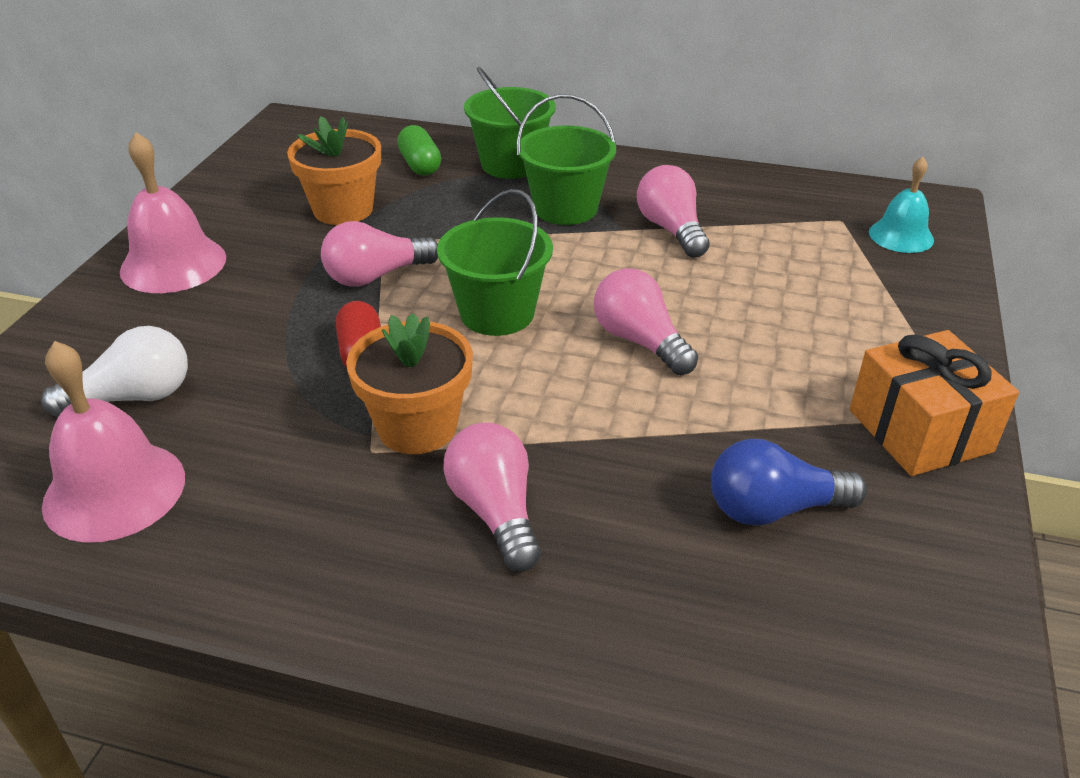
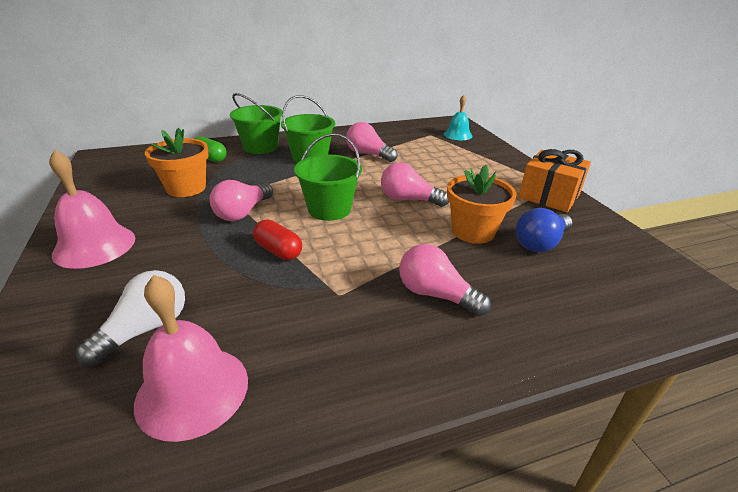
camera: 35 degrees left, 5 degrees down
orange flower pot [346,313,473,454] -> orange flower pot moved to [447,165,516,244]

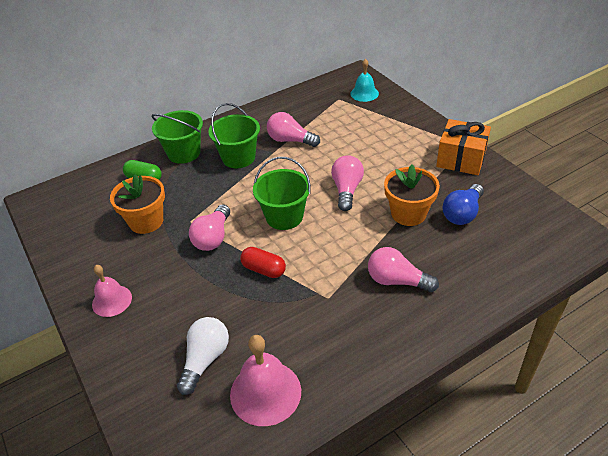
camera: 10 degrees left, 10 degrees up
pink bell [49,150,135,269] -> pink bell [92,265,132,317], size x0.64
pink light bulb [381,162,449,207] -> pink light bulb turned 90 degrees clockwise [331,155,364,211]

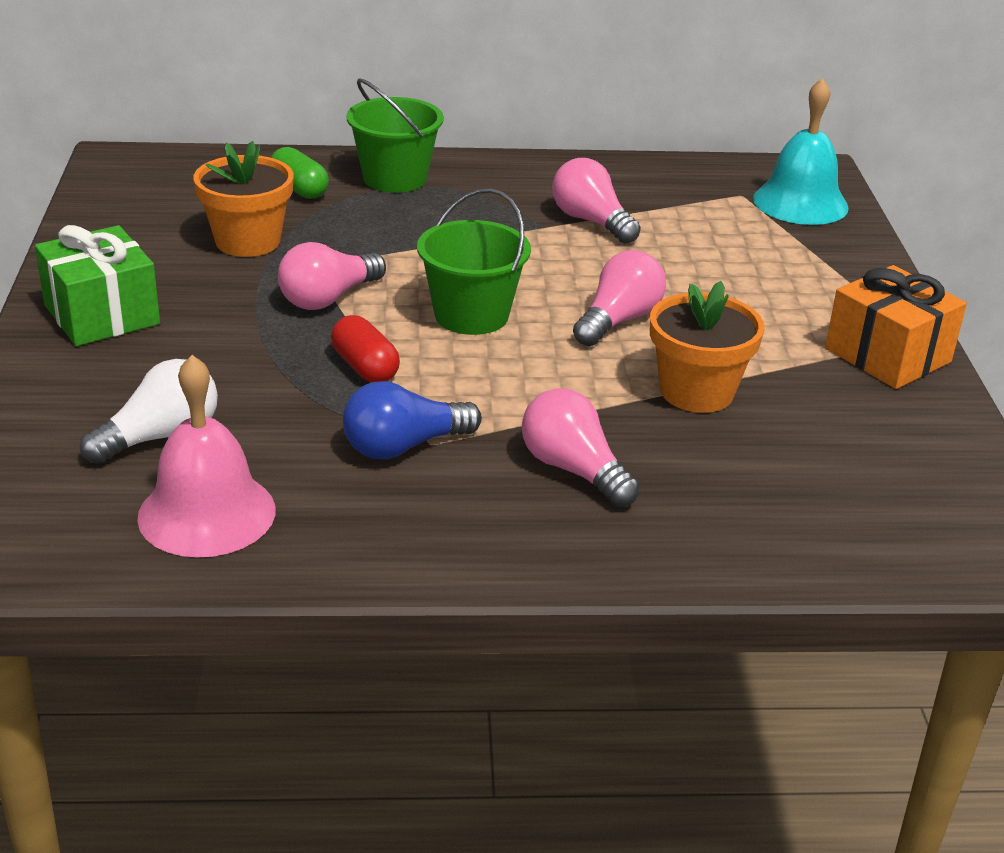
camera: 25 degrees right, 10 degrees down
pink bell [92,265,132,317] -> green gift [35,225,160,346]
green bucket [208,103,260,168] -> none
turquoise bell [350,59,379,102] -> turquoise bell [753,78,849,225], size x1.57
blue light bulb [442,184,484,225] -> blue light bulb moved to [343,381,482,459]

